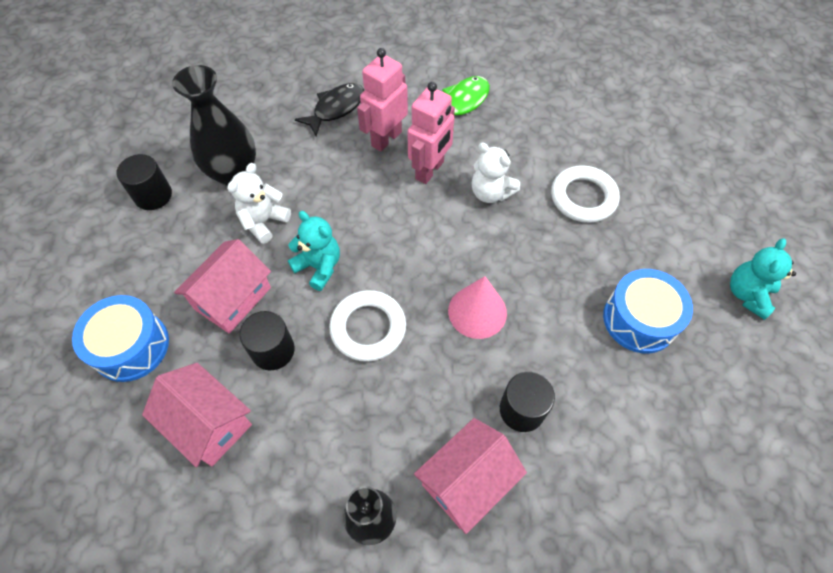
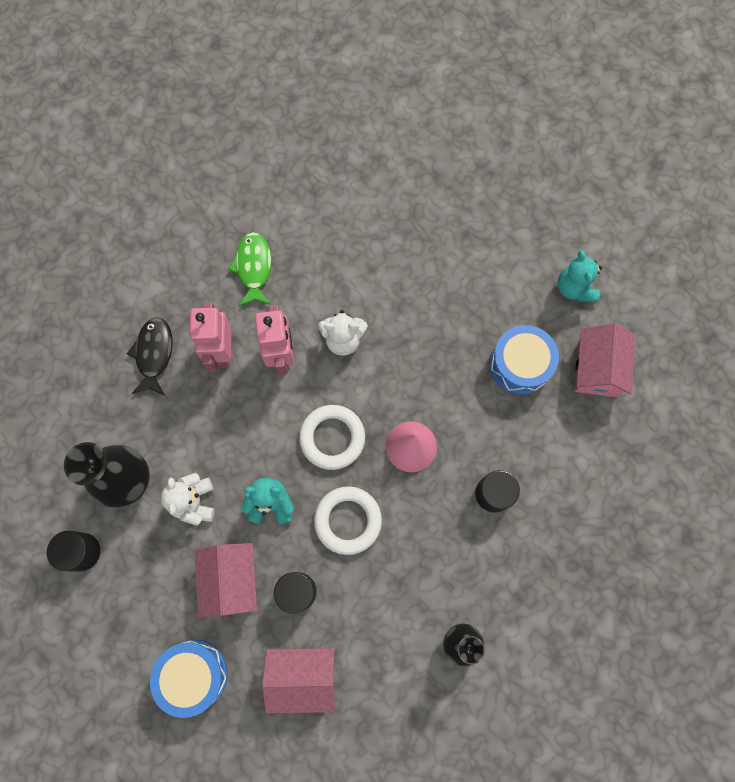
camera: 40 degrees left, 15 degrees up
pink house [414,418,527,534] -> pink house moved to [575,323,635,397]
white ring [551,165,620,223] -> white ring moved to [299,405,365,470]

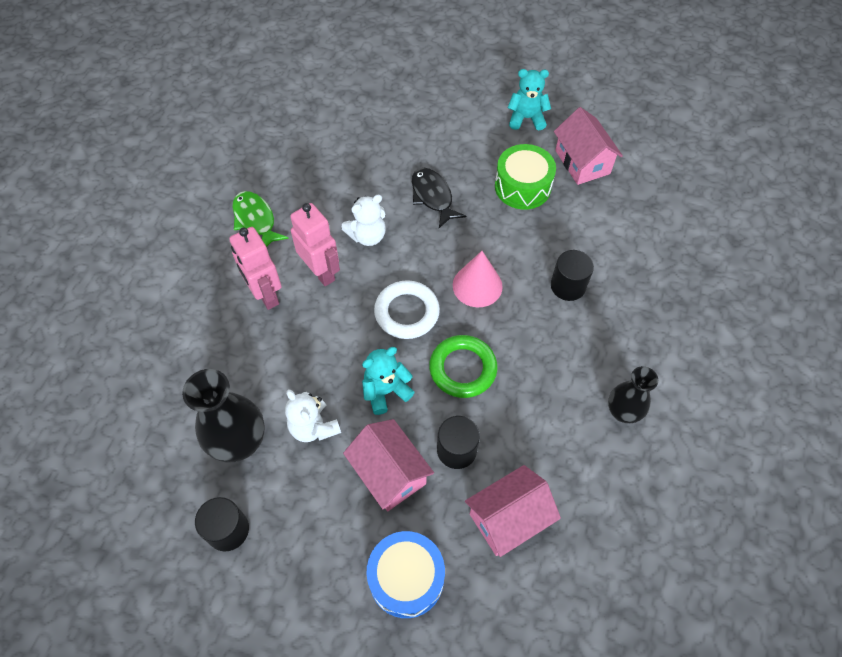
camera: 30 degrees left, 15 degrees down
black fish [127,317,173,396] -> black fish moved to [412,168,466,228]
white ring [314,486,382,555] -> green ring [429,335,498,398]
blue drum [489,325,559,395] -> green drum [495,144,556,210]
turquoise teddy bear [558,250,602,302] -> turquoise teddy bear turned 135 degrees clockwise [508,69,551,130]

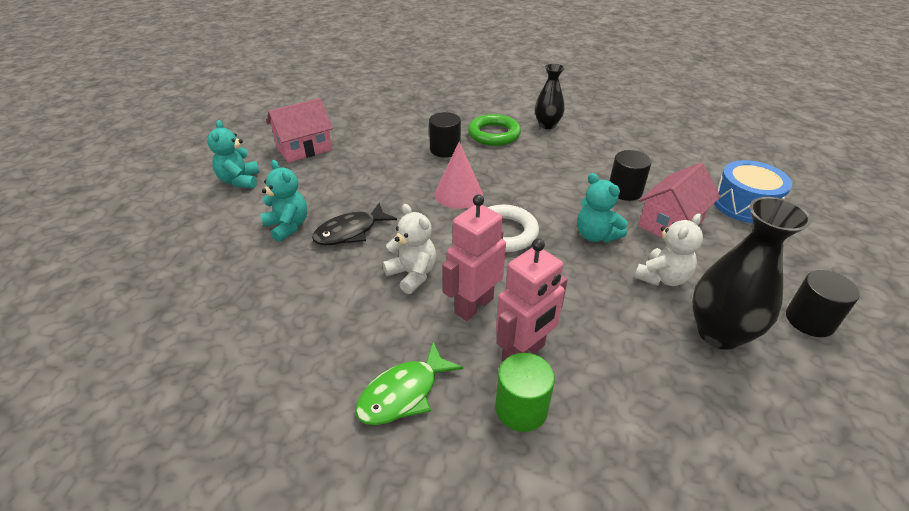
camera: 100 degrees left, 20 degrees down
green ring [429,335,498,398] -> green ring moved to [468,114,521,146]
pink house [465,465,561,557] -> none
green drum [495,144,556,210] -> none
none -> turquoise teddy bear [260,160,307,242]
none -> green cylinder [495,353,555,432]

